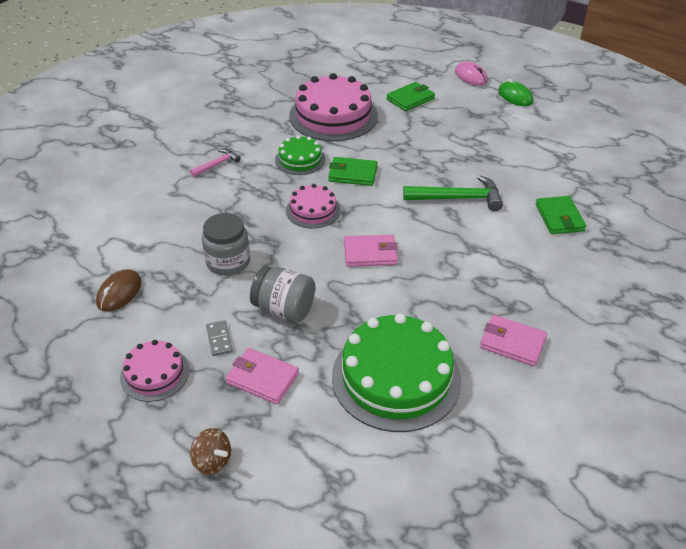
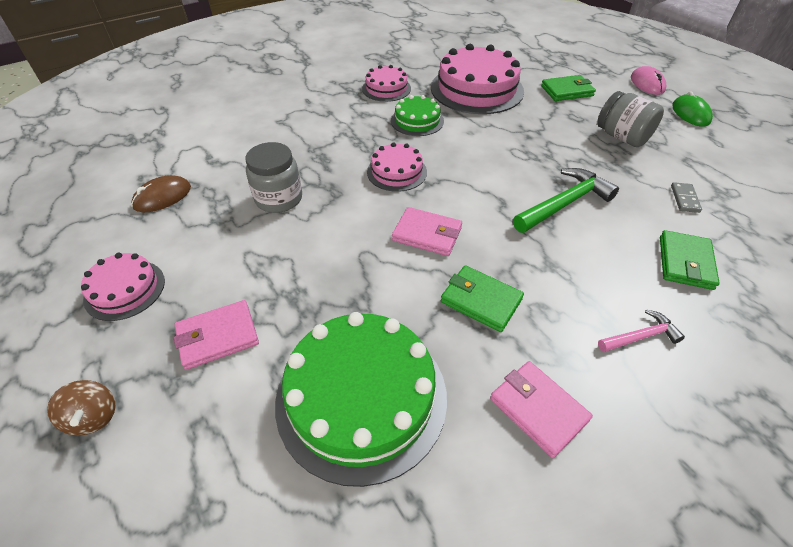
camera: 25 degrees right, 5 degrees up
pink hammer [190,149,241,177] -> pink hammer moved to [598,310,685,352]
grey domino [206,320,233,356] -> grey domino moved to [671,182,702,213]
pink wallet [226,348,299,404] -> pink wallet turned 75 degrees counterclockwise [174,300,259,370]
grey jar [250,266,315,323] -> grey jar moved to [597,91,664,147]
green wallet [328,157,378,186] -> green wallet moved to [441,265,524,332]
green hammer [403,175,503,211] -> green hammer turned 60 degrees counterclockwise [513,168,619,233]
none -> pink cake [362,65,411,102]

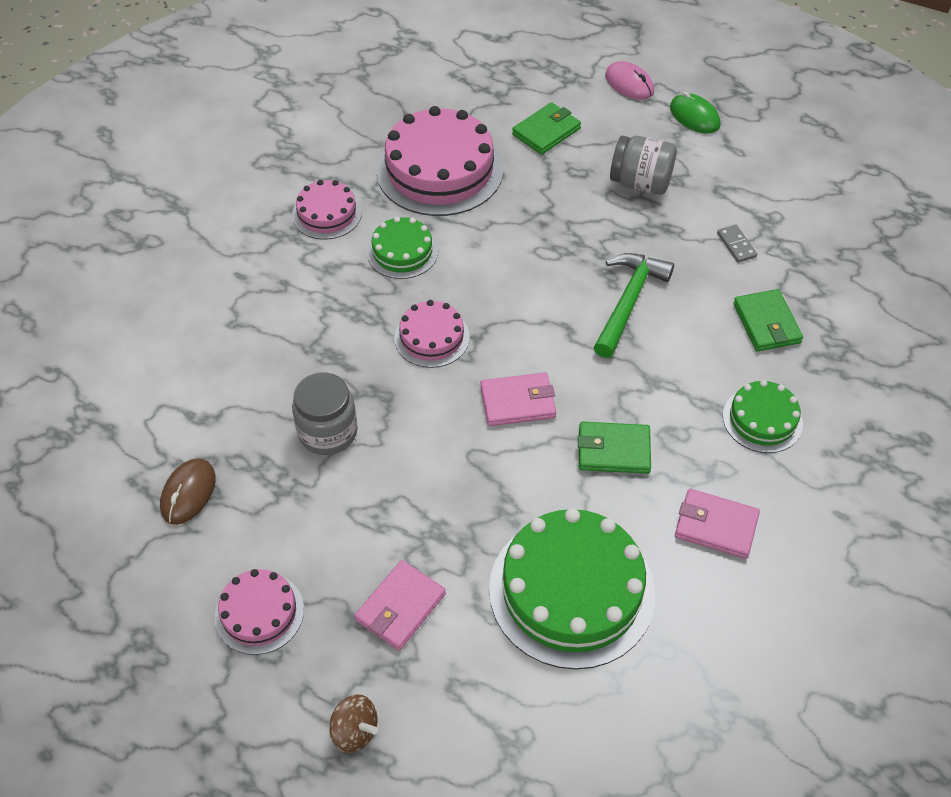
camera: 30 degrees left, 5 degrees up
pink hammer [598,310,685,352] -> green cake [723,380,803,453]

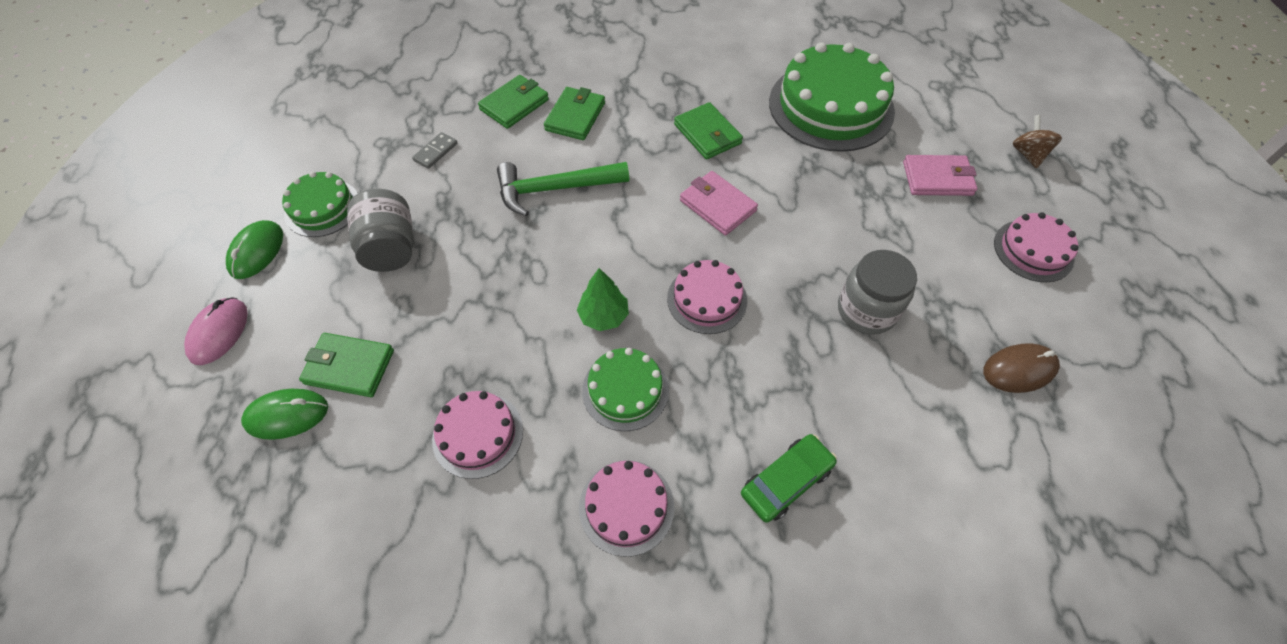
camera: 125 degrees left, 5 degrees up
pink cake [376,106,503,216] -> pink cake [432,391,523,479], size x0.53
pink wallet [675,489,760,559] -> none
green cake [723,380,803,453] -> green cake moved to [282,171,358,237]
none -> green mouse [241,389,328,440]
none -> green wallet [544,87,605,140]
none -> green tree [577,268,629,331]
none -> green car [741,434,837,522]

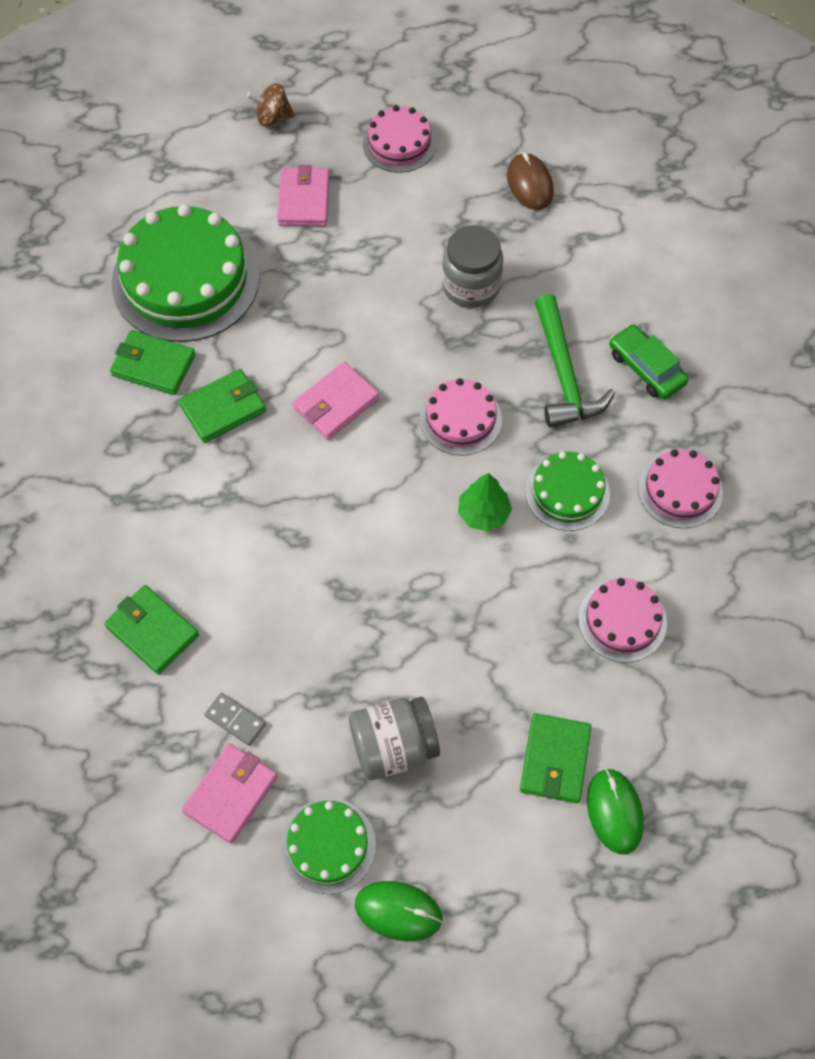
camera: 90 degrees left, 5 degrees up
pink mouse [184,297,248,365] -> none
green hammer [497,162,629,216] -> green hammer moved to [535,294,615,427]
green wallet [544,87,605,140] -> green wallet moved to [110,330,195,395]
none -> pink wallet [182,743,278,844]

